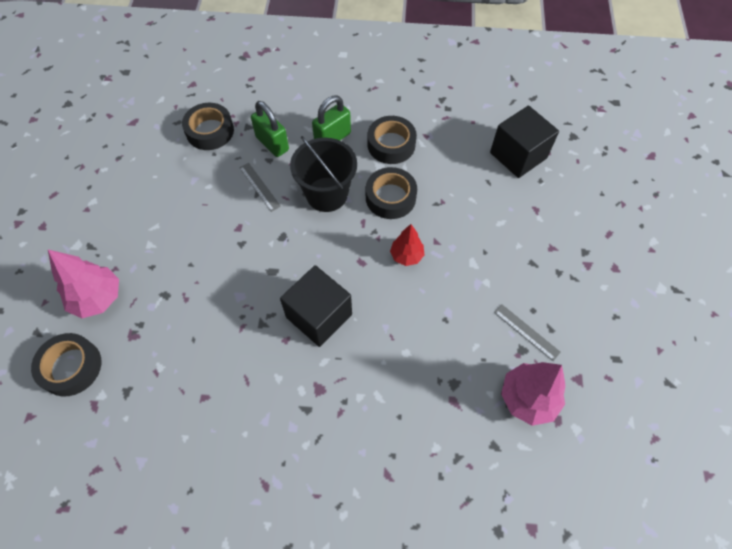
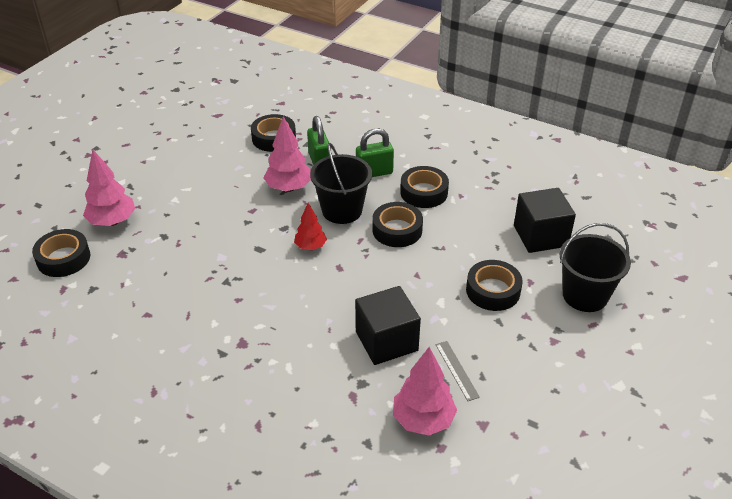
camera: 25 degrees right, 20 degrees down
grey ruler [239,163,281,212] -> pink tree [264,116,311,192]
black cube [280,265,352,347] -> black cube moved to [355,286,421,365]
red tree [390,224,424,266] -> red tree moved to [294,203,327,250]
none -> black tape [466,260,523,311]
none -> black bucket [560,223,631,312]

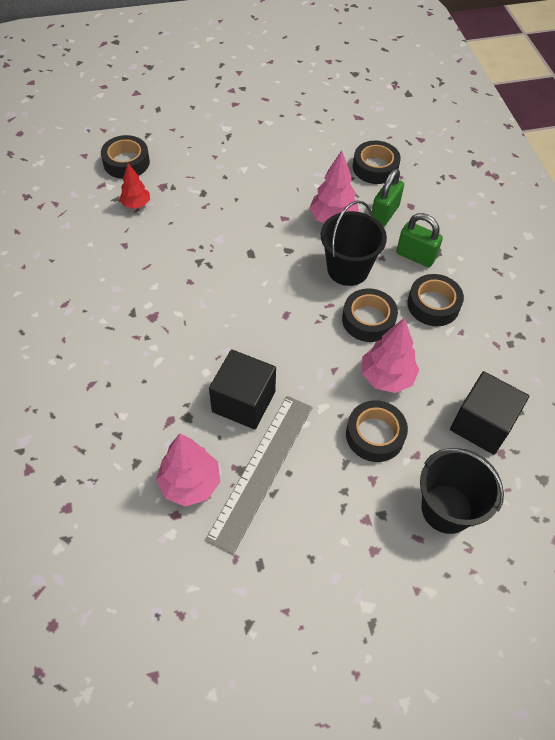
camera: 45 degrees right, 15 degrees up
pink tree [83,150,135,226] -> pink tree moved to [362,317,419,393]
red tree [294,203,327,250] -> red tree moved to [119,163,150,209]
grey ruler [435,341,480,401] -> grey ruler [205,396,313,555], size x2.25

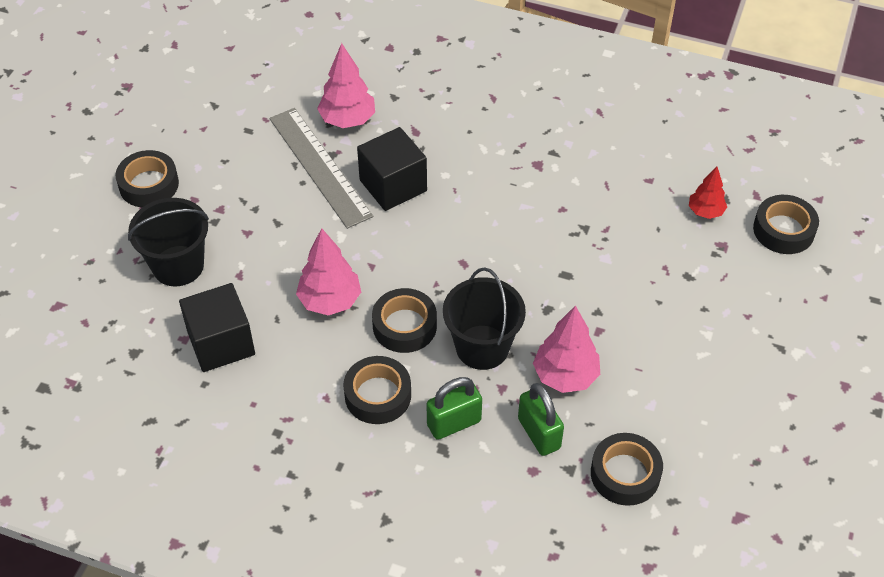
camera: 125 degrees right, 5 degrees down
black tape [346,400,408,462] -> black tape moved to [116,150,179,207]

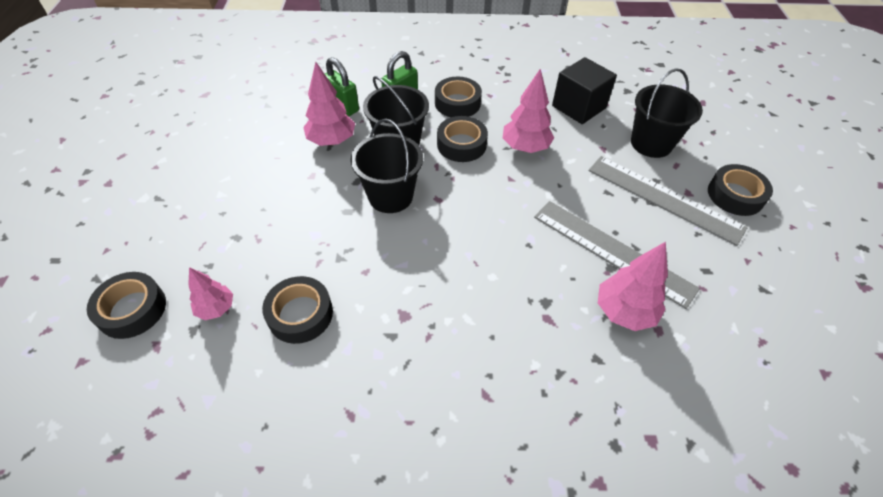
camera: 160 degrees right, 0 degrees up
black cube [357,127,427,211] -> none
black tape [591,433,663,506] -> black tape moved to [262,276,333,344]
red tree [689,167,727,219] -> pink tree [188,267,233,320]
none -> black bucket [351,119,423,213]
none -> grey ruler [588,156,747,246]

